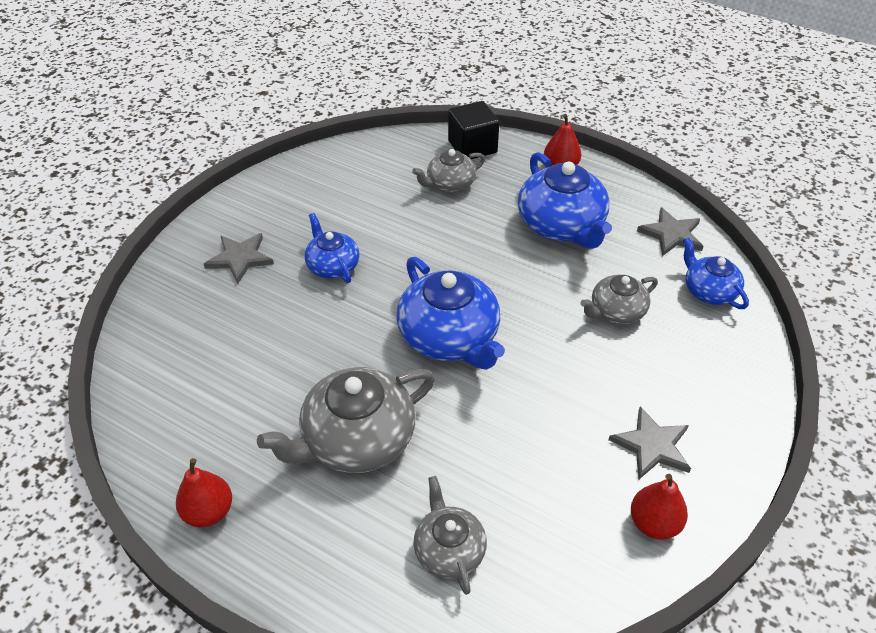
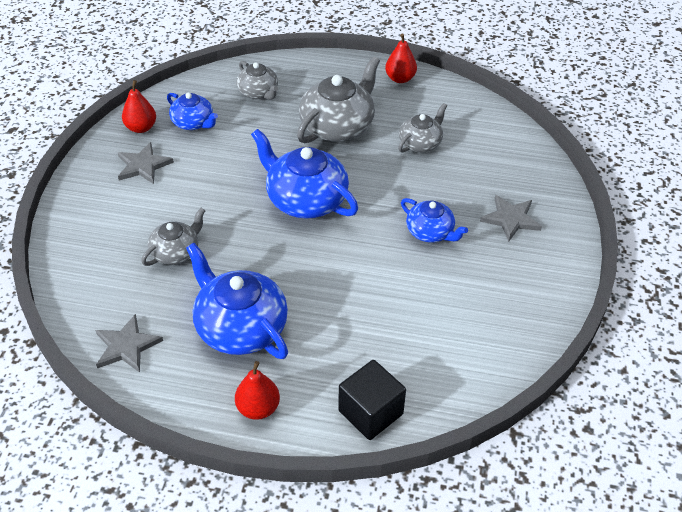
camera: 160 degrees right, 0 degrees up
grey teapot [412,149,485,192] -> grey teapot moved to [398,103,447,153]
blue teapot [683,237,749,309] -> blue teapot moved to [167,93,218,130]

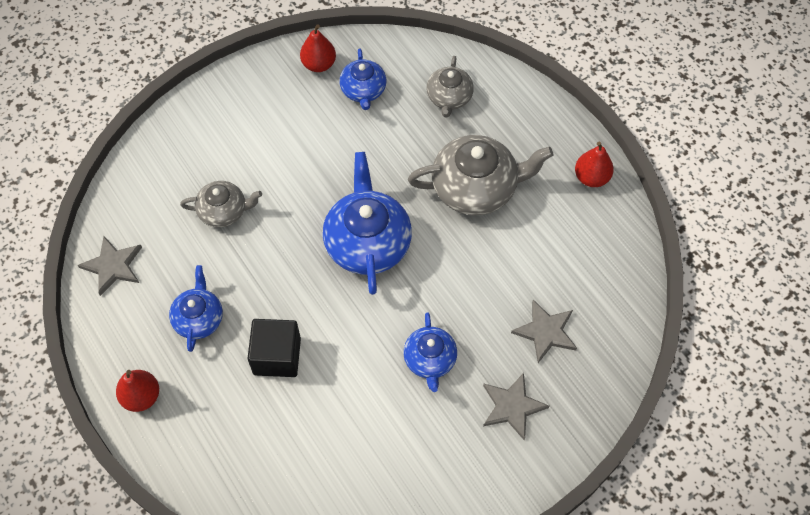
camera: 45 degrees right, 15 degrees up
grey star [118,142,174,184] -> grey star moved to [511,300,577,363]
blue teapot [186,243,288,359] -> blue teapot [169,265,223,352], size x0.58
black cube [338,360,406,440] -> black cube moved to [247,319,301,377]
grey teapot [398,103,447,153] -> none

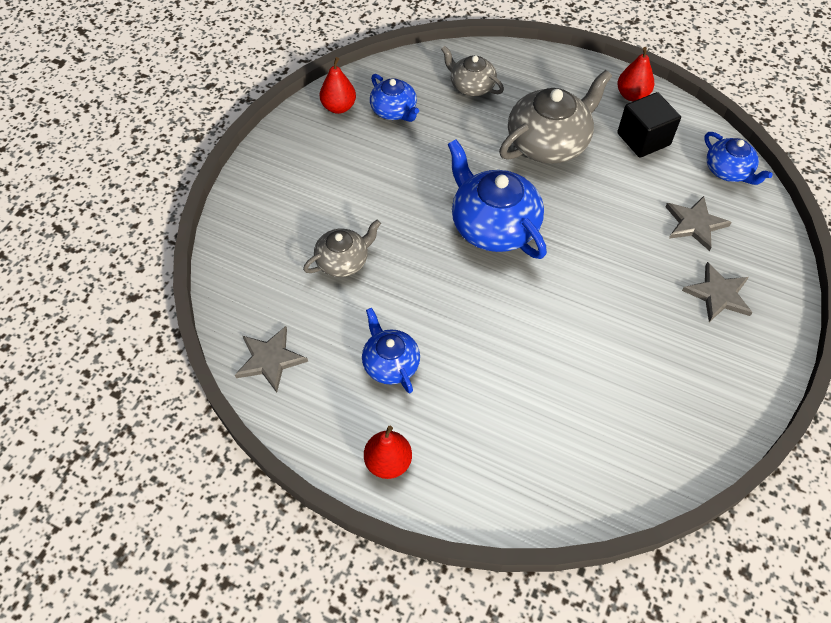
camera: 30 degrees left, 5 degrees down
black cube [247,319,301,377] -> black cube moved to [617,92,681,158]
blue teapot [403,312,457,392] -> blue teapot moved to [704,132,773,185]
grey teapot [426,56,474,117] -> grey teapot turned 150 degrees clockwise [441,46,504,96]

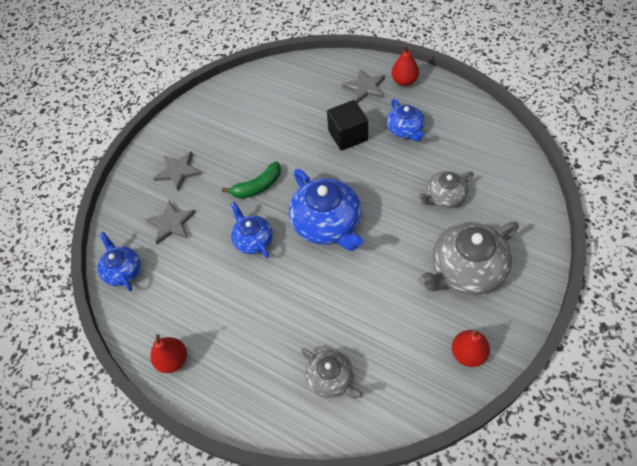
camera: 170 degrees left, 0 degrees up
grey star [235,326,308,393] -> grey star moved to [342,69,385,103]
blue teapot [370,74,419,122] -> blue teapot moved to [231,202,273,258]
grey teapot [499,70,612,164] -> grey teapot moved to [418,222,519,295]
black cube [617,92,681,158] -> black cube moved to [327,100,368,151]
none -> green banana [222,161,281,199]

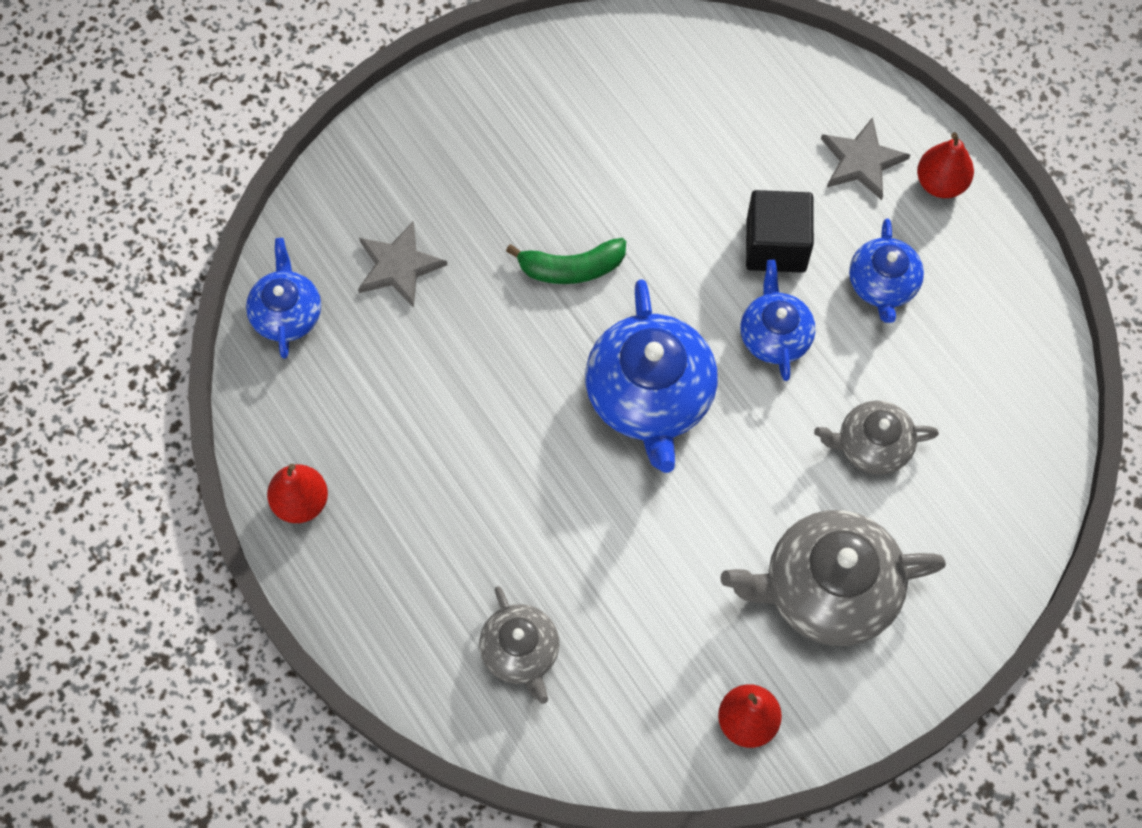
camera: 20 degrees right, 10 degrees up
grey star [153,151,202,192] -> none
blue teapot [231,202,273,258] -> blue teapot moved to [740,260,815,381]

